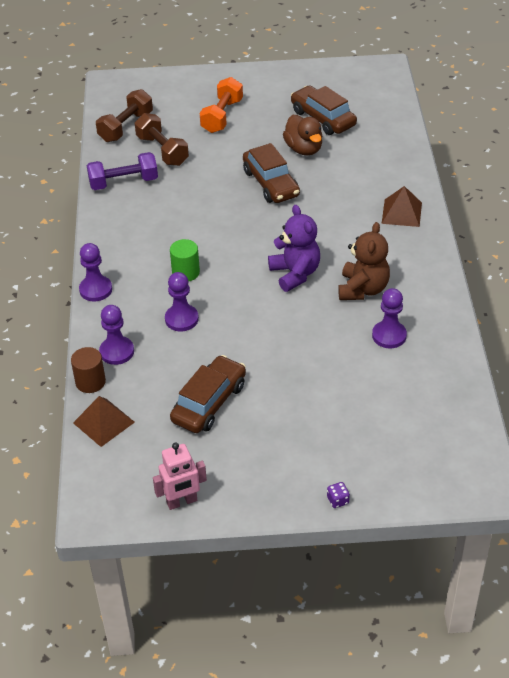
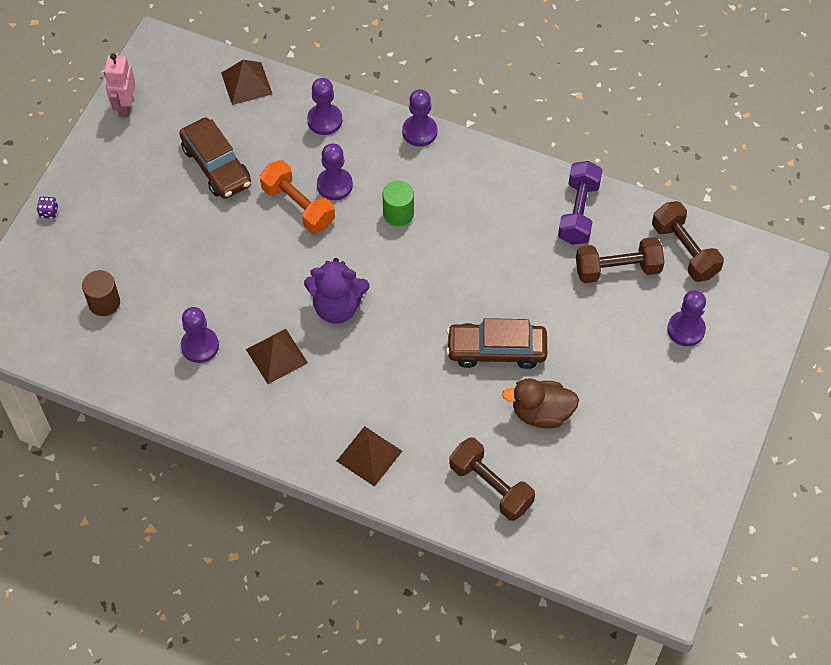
camera: 115 degrees right, 15 degrees up
brown cylinder [71,347,106,393] -> brown cylinder moved to [82,270,120,316]
orange dumbbell [200,77,243,133] -> orange dumbbell moved to [260,160,335,233]
brown car [291,85,357,135] -> none
brown teddy bear [338,222,390,300] -> brown pyramid [246,329,308,384]
none -> brown dumbbell [449,437,535,521]
none -> purple pawn [667,290,706,346]

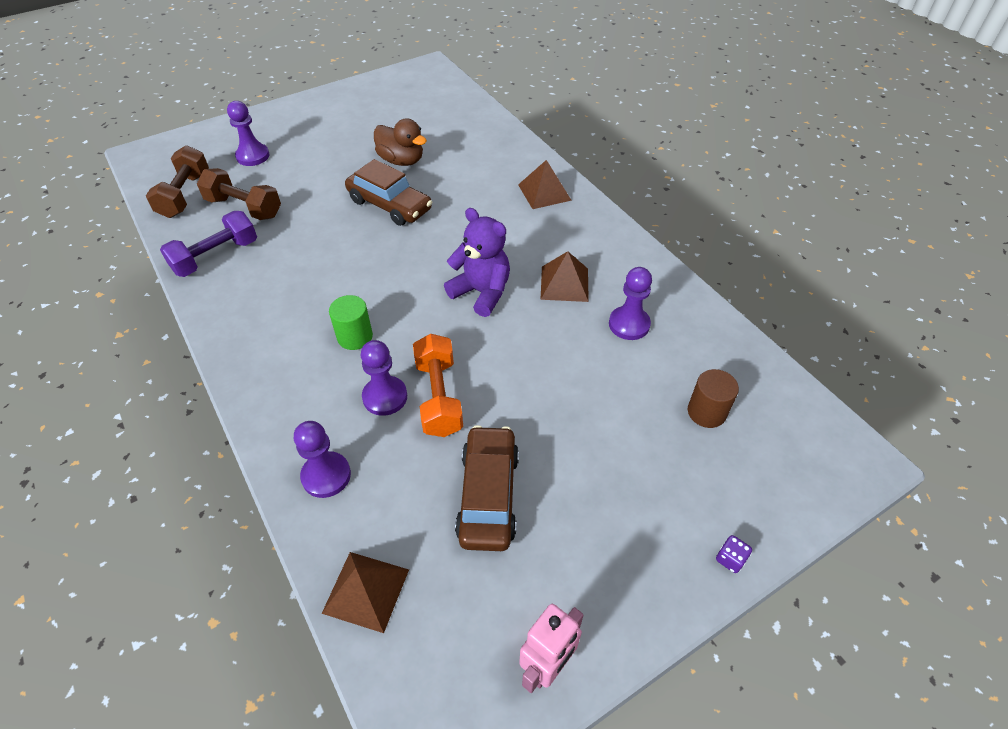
camera: 145 degrees left, 10 degrees down
purple pawn [402,89,438,147] -> none
brown dumbbell [449,437,535,521] -> none

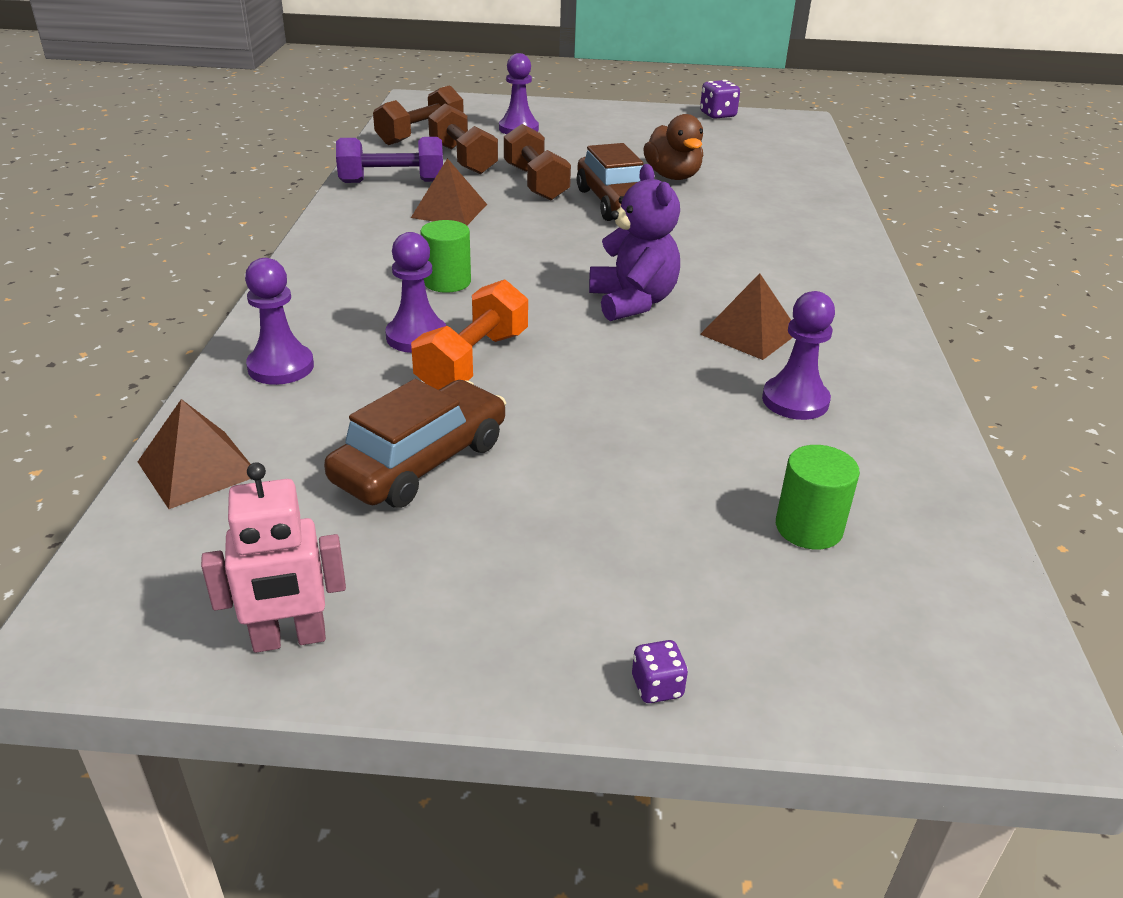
camera: 35 degrees right, 15 degrees down
brown pyramid [518,160,572,209] -> brown pyramid moved to [411,158,487,225]
brown cylinder [688,369,739,428] -> green cylinder [776,445,860,550]
none -> brown dumbbell [504,124,571,201]
none -> purple dice [700,80,740,119]

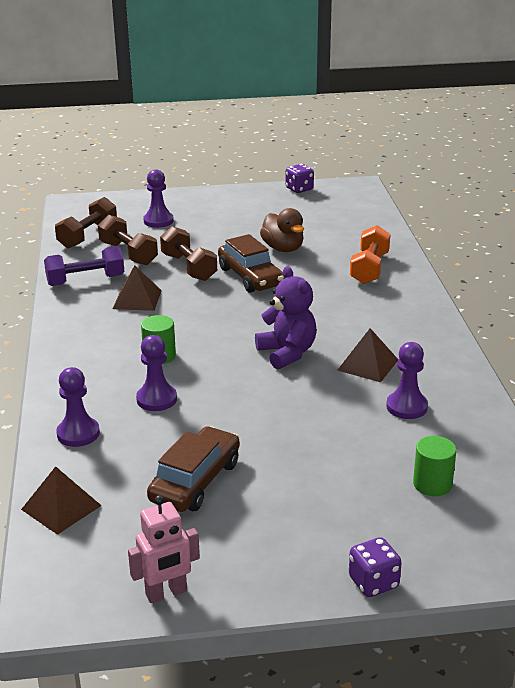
camera: 10 degrees left, 5 degrees down
orange dumbbell [411,279,528,390] -> orange dumbbell moved to [350,225,390,284]
purple dice [632,640,688,703] -> purple dice [349,537,402,597], size x1.68

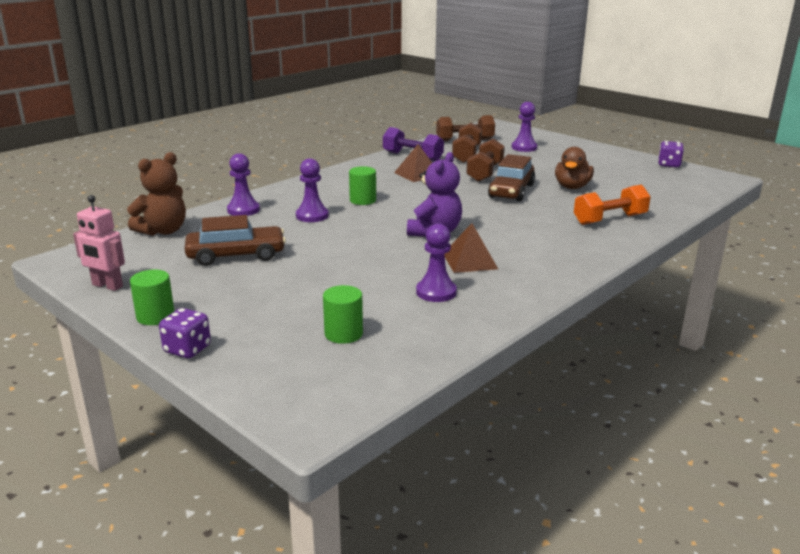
camera: 50 degrees right, 5 degrees down
brown pyramid [21,466,102,535] -> brown teddy bear [127,152,186,236]
none -> green cylinder [130,270,174,325]

